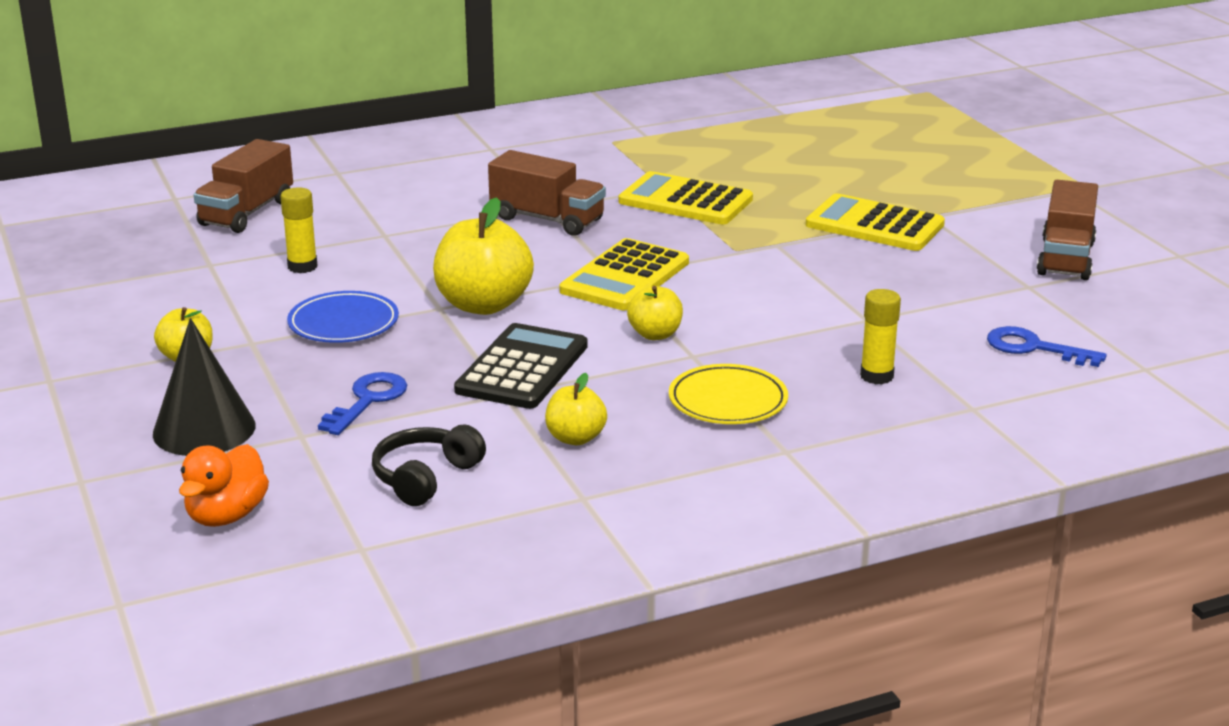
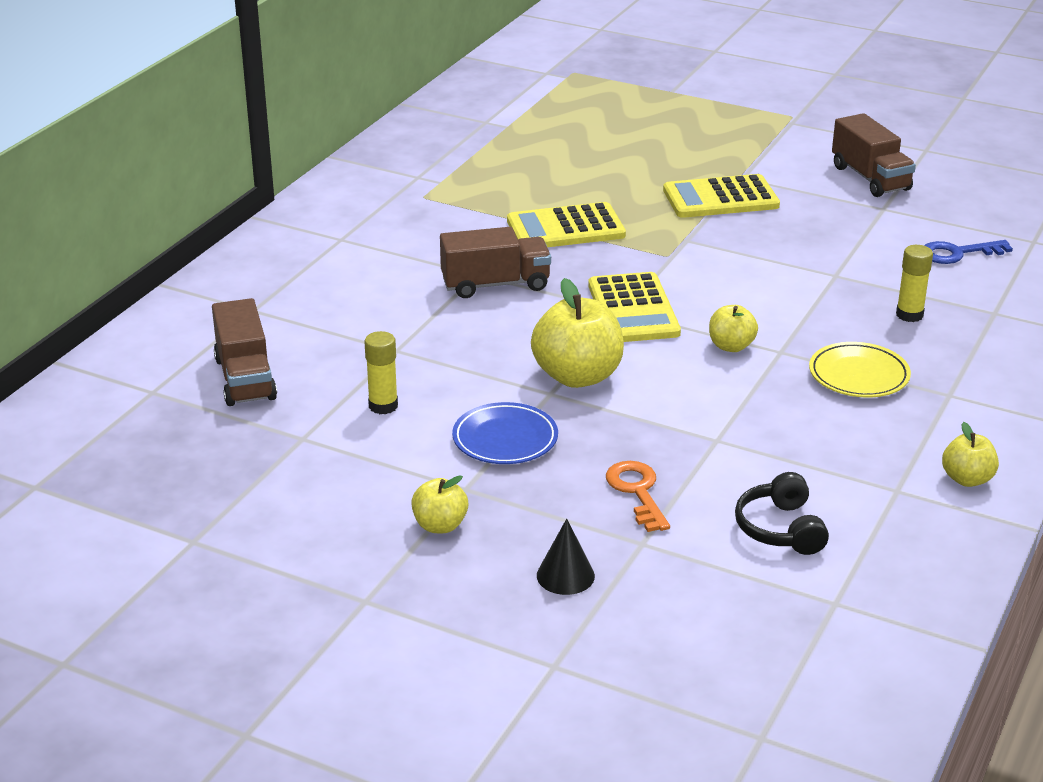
camera: 40 degrees left, 5 degrees up
black cone [153,318,256,456] -> black cone [537,519,595,595], size x0.60
orange duck [179,444,269,527] -> none
blue key [318,372,407,435] -> orange key [606,461,670,532]
black calculator [454,323,588,409] -> none
yellow apple [545,373,607,445] -> yellow apple moved to [942,422,999,487]

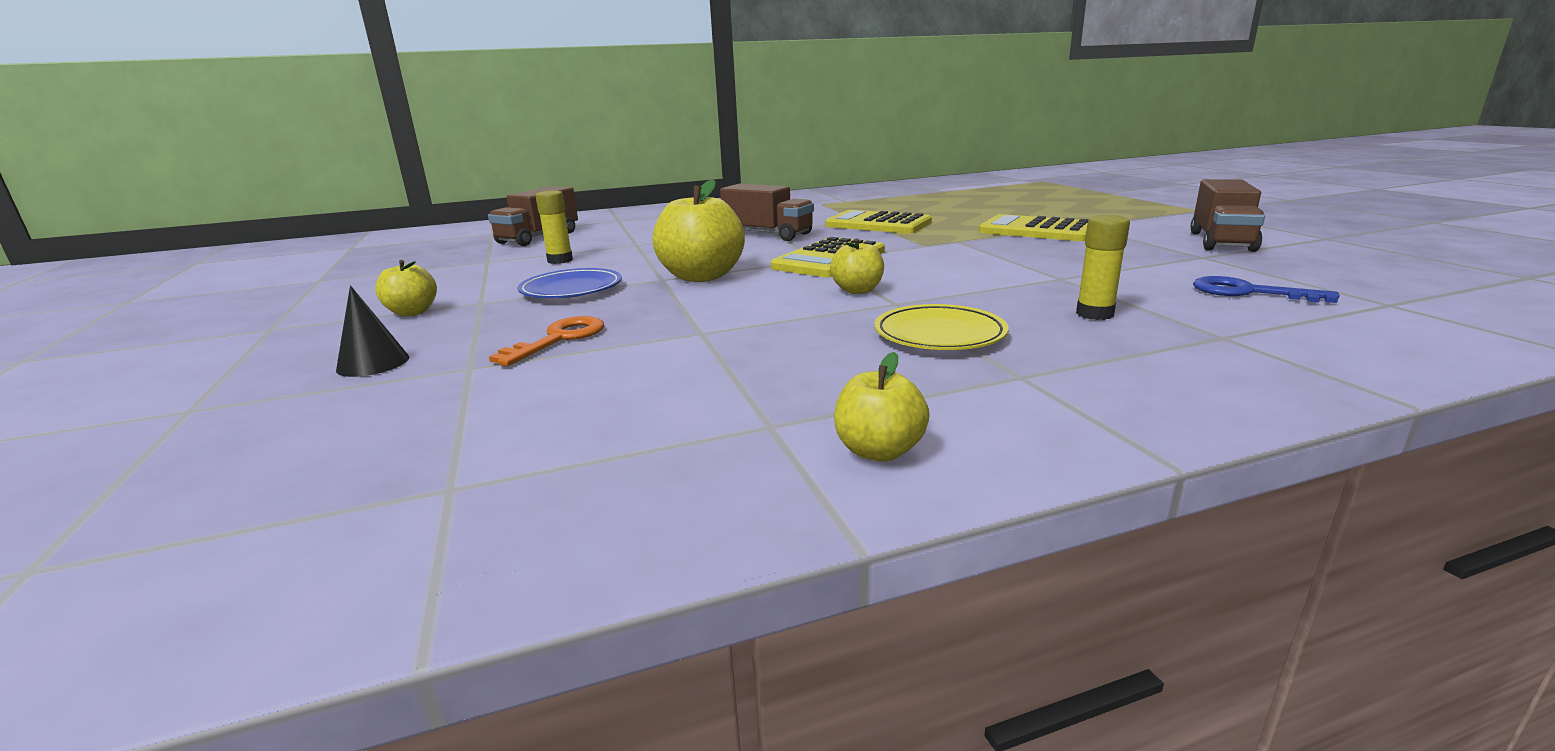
camera: 45 degrees right, 10 degrees down
black headphones [735,472,829,555] -> none

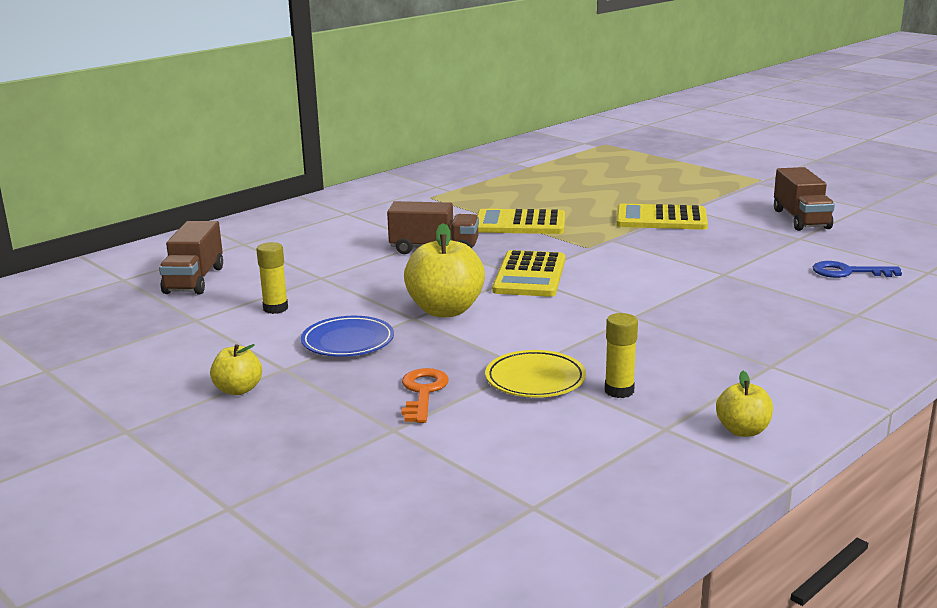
camera: 25 degrees left, 0 degrees up
black cone [336,285,409,377] -> none
yellow apple [830,238,884,294] -> none
yellow plate [874,304,1009,350] -> yellow plate moved to [485,350,586,398]
yellow glue stick [1076,215,1130,320] -> yellow glue stick moved to [605,313,638,398]

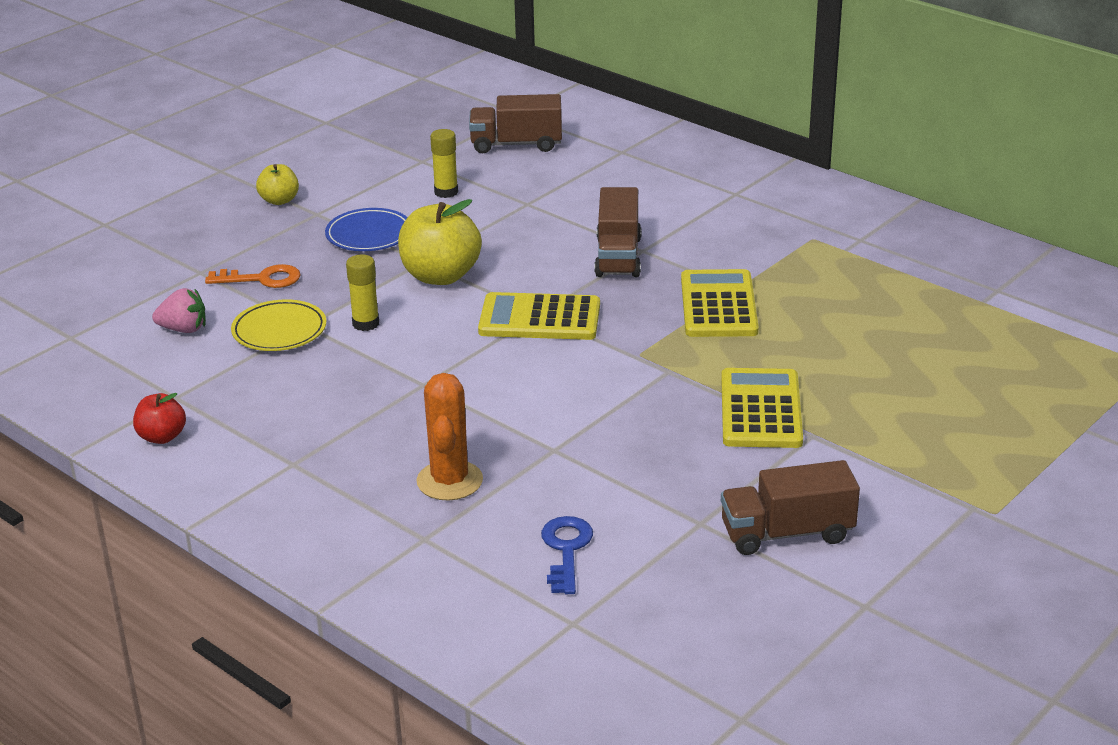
camera: 85 degrees right, 10 degrees up
yellow glue stick [605,313,638,398] -> yellow glue stick moved to [346,255,379,331]
yellow apple [716,371,773,437] -> red apple [133,393,186,444]
none -> pink strawberry [152,288,206,333]
none -> orange cactus [416,373,483,501]

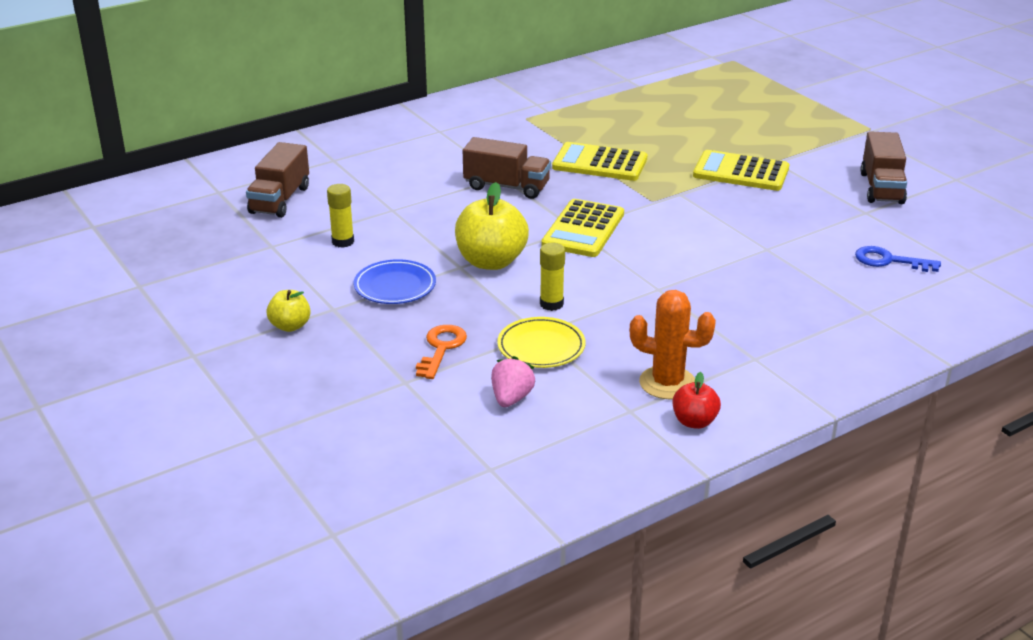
camera: 75 degrees left, 0 degrees up
orange cactus [416,373,483,501] -> orange cactus moved to [630,290,716,399]

